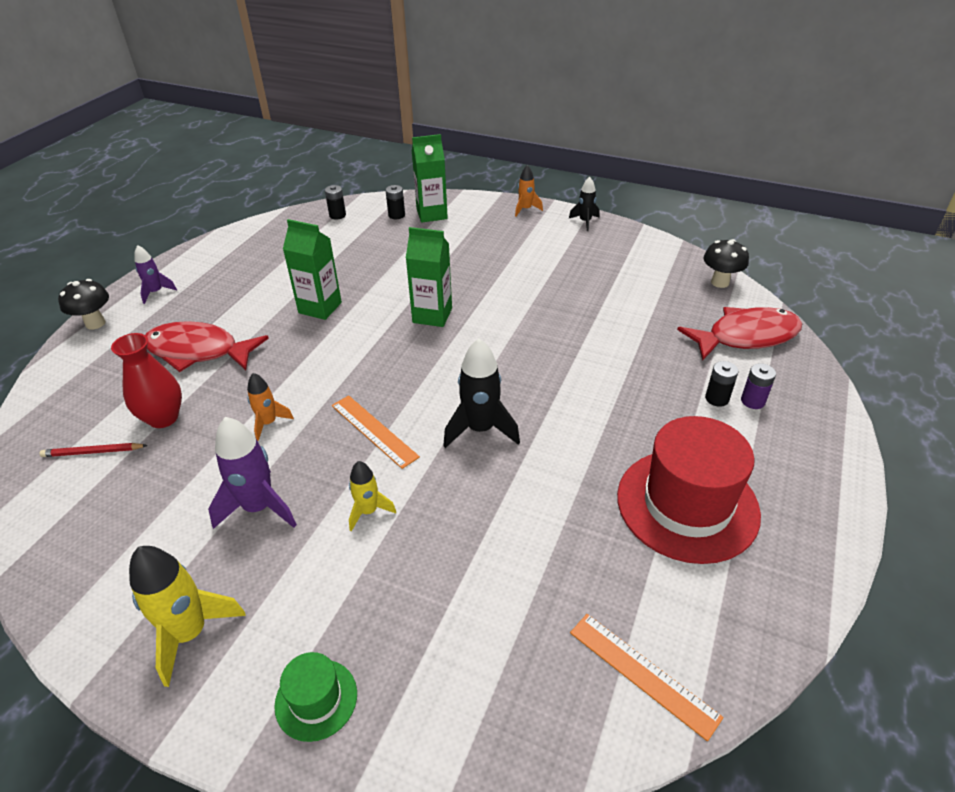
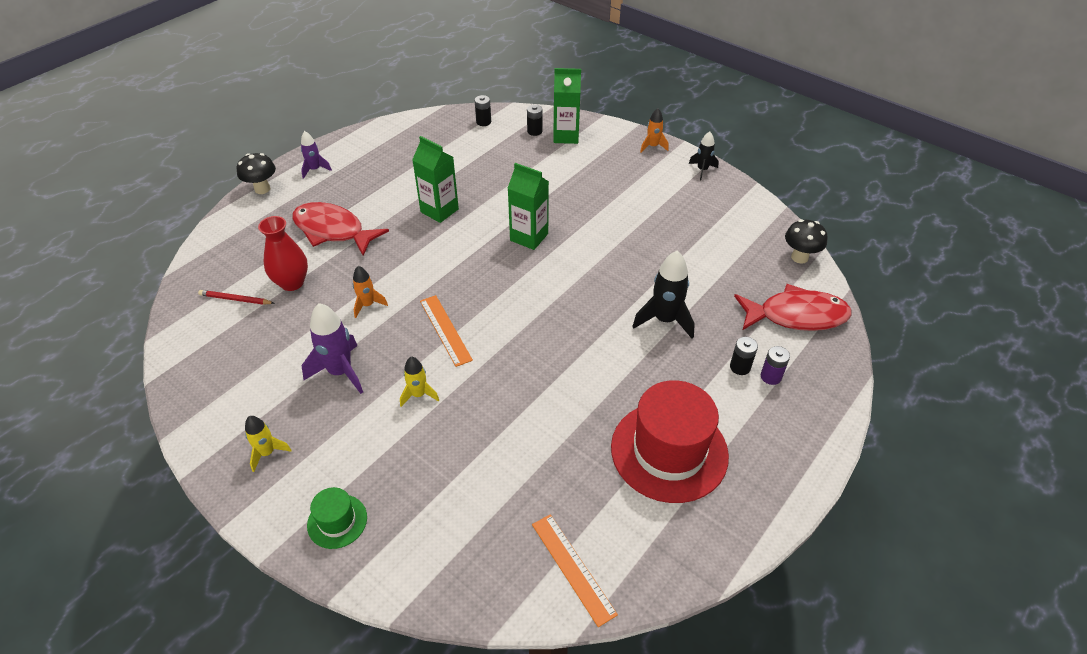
camera: 15 degrees right, 5 degrees up
yellow rocket [129,546,246,687] -> yellow rocket [245,416,292,472], size x0.59
black rocket [443,339,520,448] -> black rocket moved to [632,251,695,339]

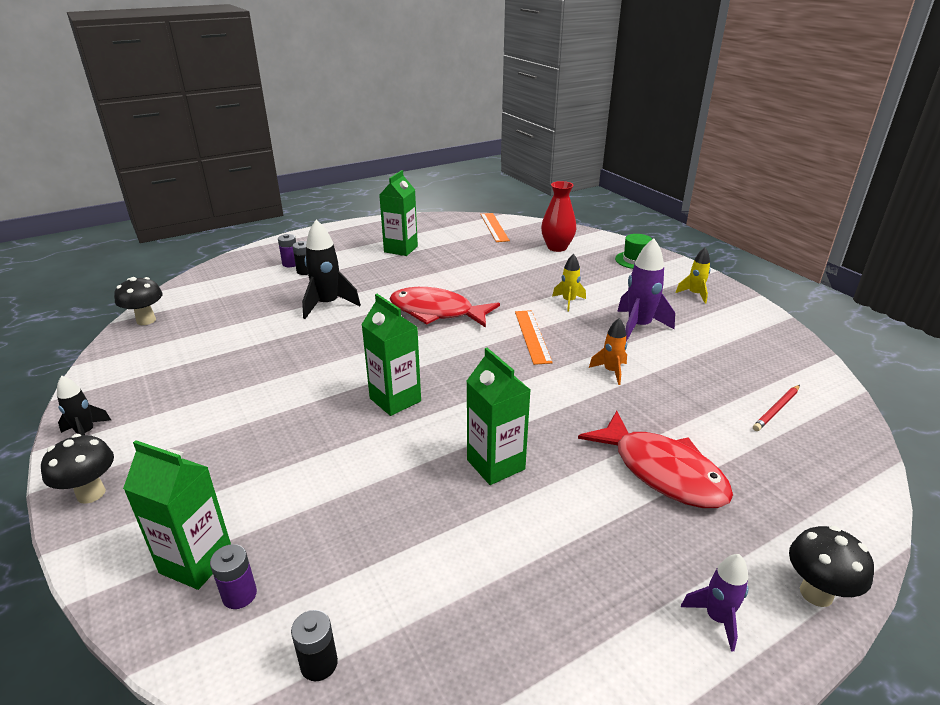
camera: 160 degrees left, 15 degrees down
red pencil [198,290,274,305] -> red pencil turned 105 degrees clockwise [753,385,800,431]
red vase [258,216,308,291] -> red vase moved to [541,181,576,252]
black battery [527,104,543,136] -> purple battery [210,544,257,609]
red hat [611,380,729,503] -> green carton [379,170,418,256]
orange rocket [640,108,669,152] -> black mushroom [41,434,114,504]
red fish [734,284,851,331] -> red fish moved to [390,287,500,328]

